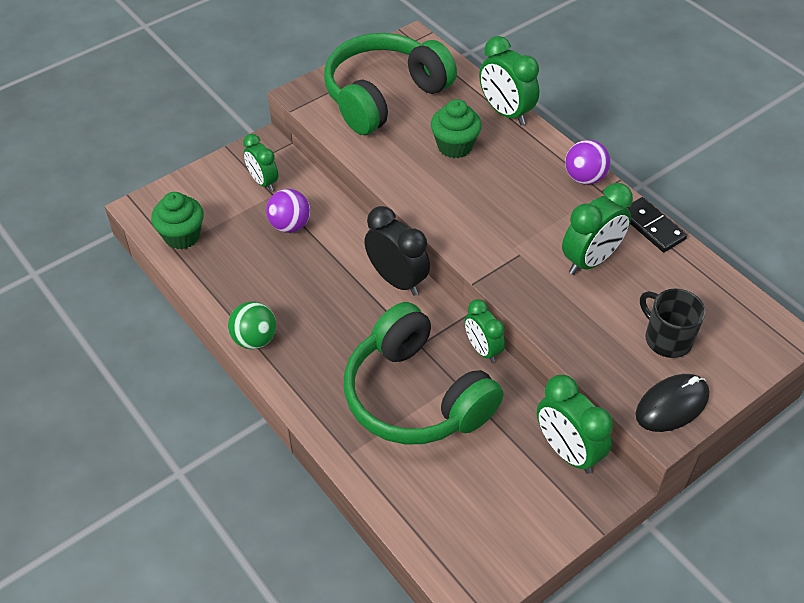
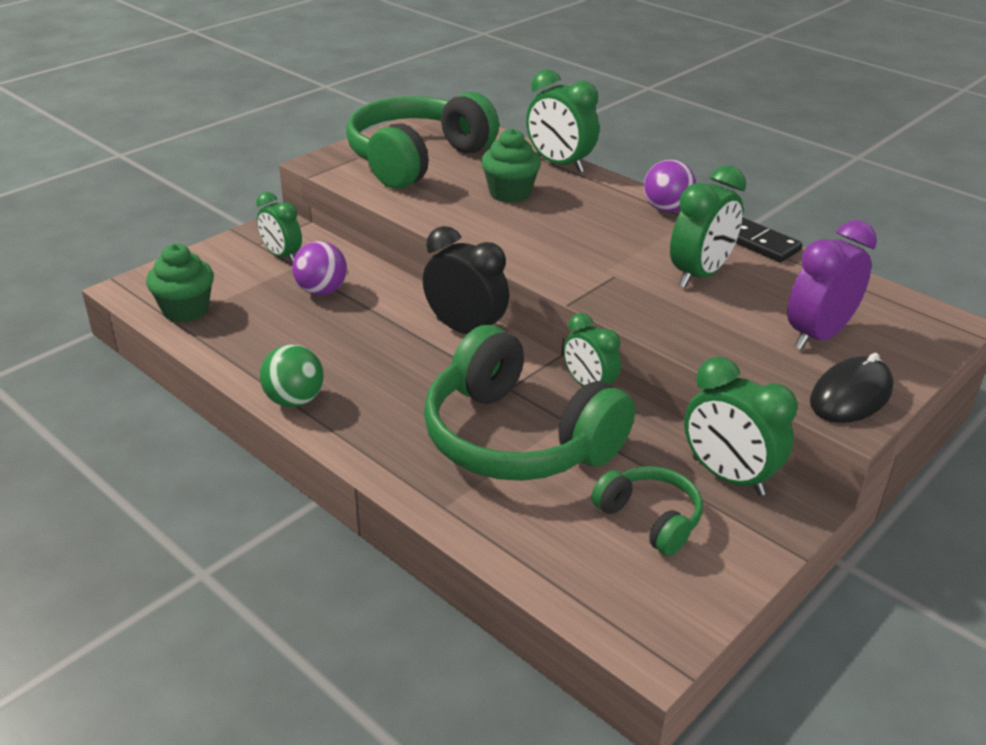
camera: 10 degrees left, 15 degrees down
black mug [640,289,705,358] -> purple clock [787,220,877,350]
none -> green headphones [591,466,703,556]

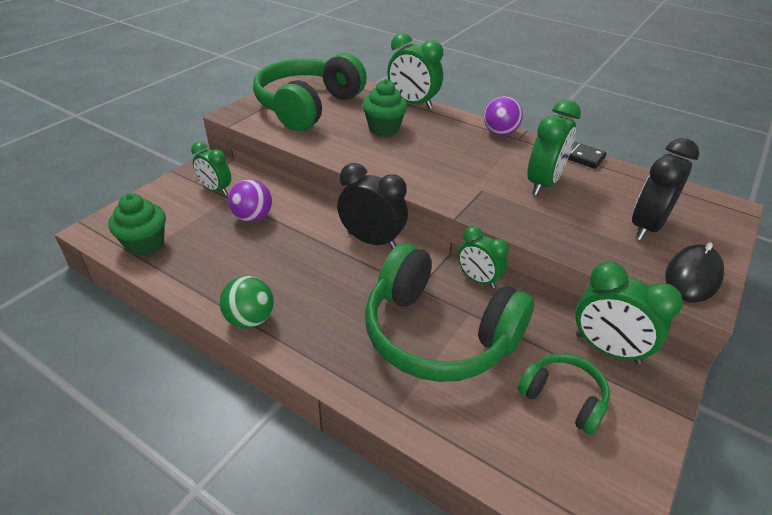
camera: 10 degrees left, 5 degrees up
purple clock [787,220,877,350] -> black clock [632,138,699,240]

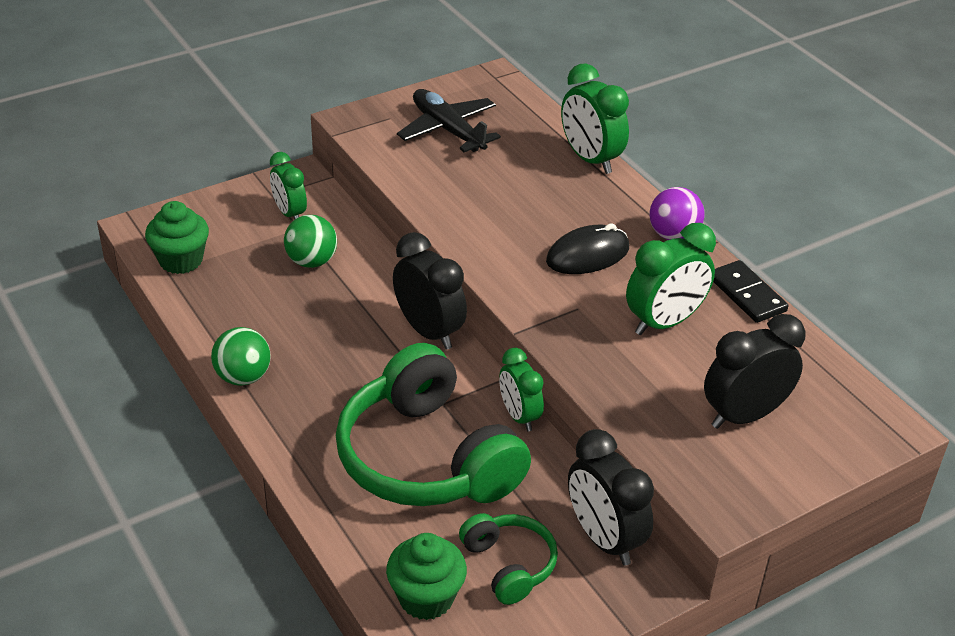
camera: 25 degrees right, 0 degrees up
purple ball [228,179,272,222] -> green ball [284,215,337,268]
green headphones [253,53,367,131] -> black plane [397,89,501,152]
green cupcake [362,79,407,136] -> green cupcake moved to [386,533,467,620]
green clock [575,262,683,365] -> black clock [568,429,654,566]
black mouse [665,242,724,302] -> black mouse moved to [546,223,629,274]

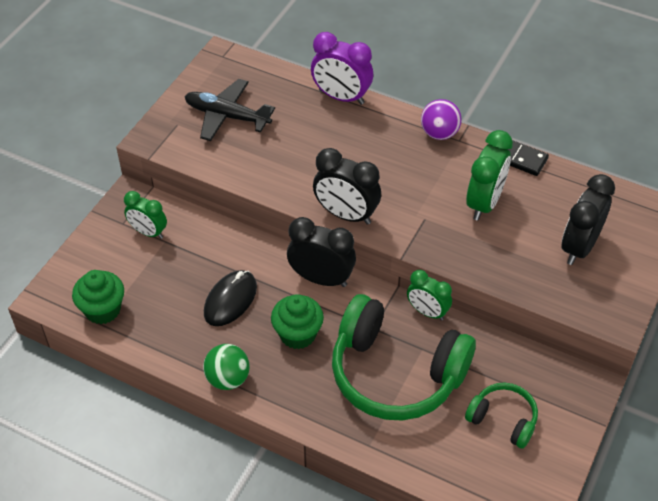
camera: 30 degrees left, 10 degrees up
green ball [284,215,337,268] -> none
green cupcake [386,533,467,620] -> green cupcake moved to [271,294,324,349]
black mouse [546,223,629,274] -> black mouse moved to [204,270,257,326]
green clock [561,63,629,174] -> purple clock [311,32,373,105]
black clock [568,429,654,566] -> black clock moved to [313,148,381,225]

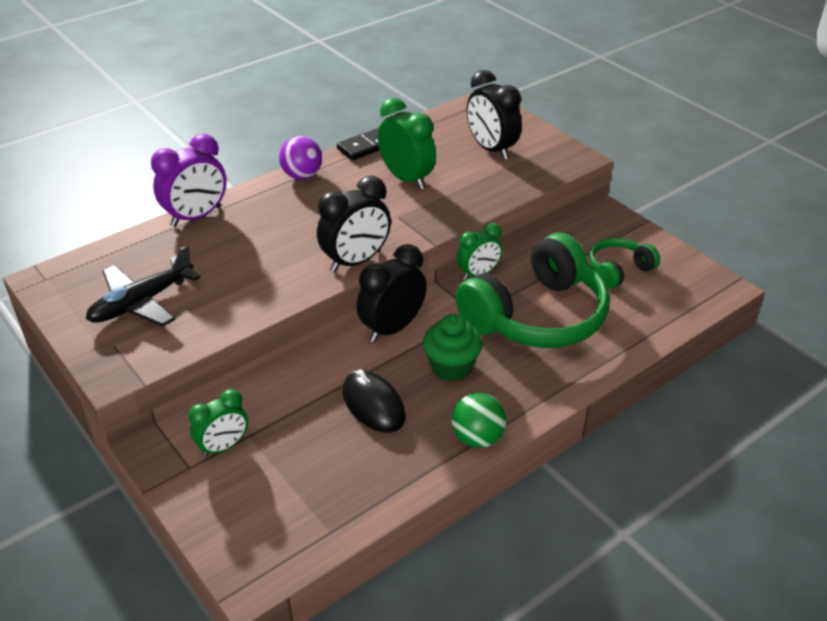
camera: 65 degrees left, 10 degrees down
green cupcake [72,270,124,324] -> none

